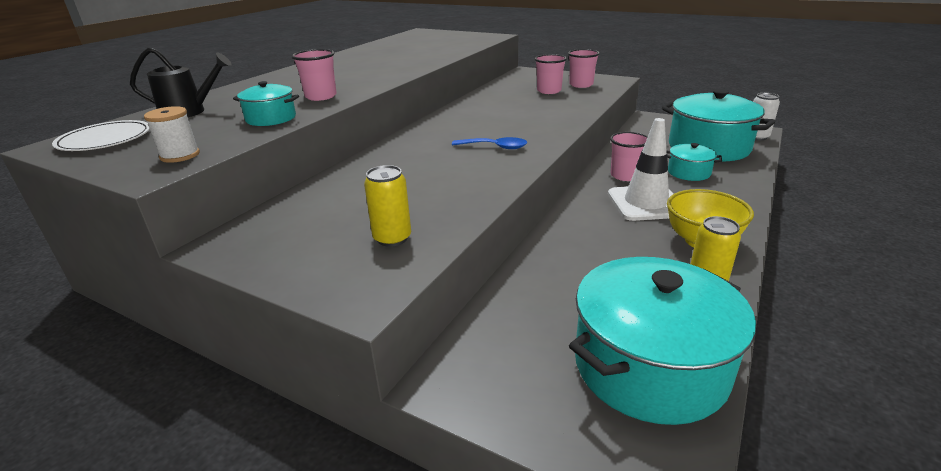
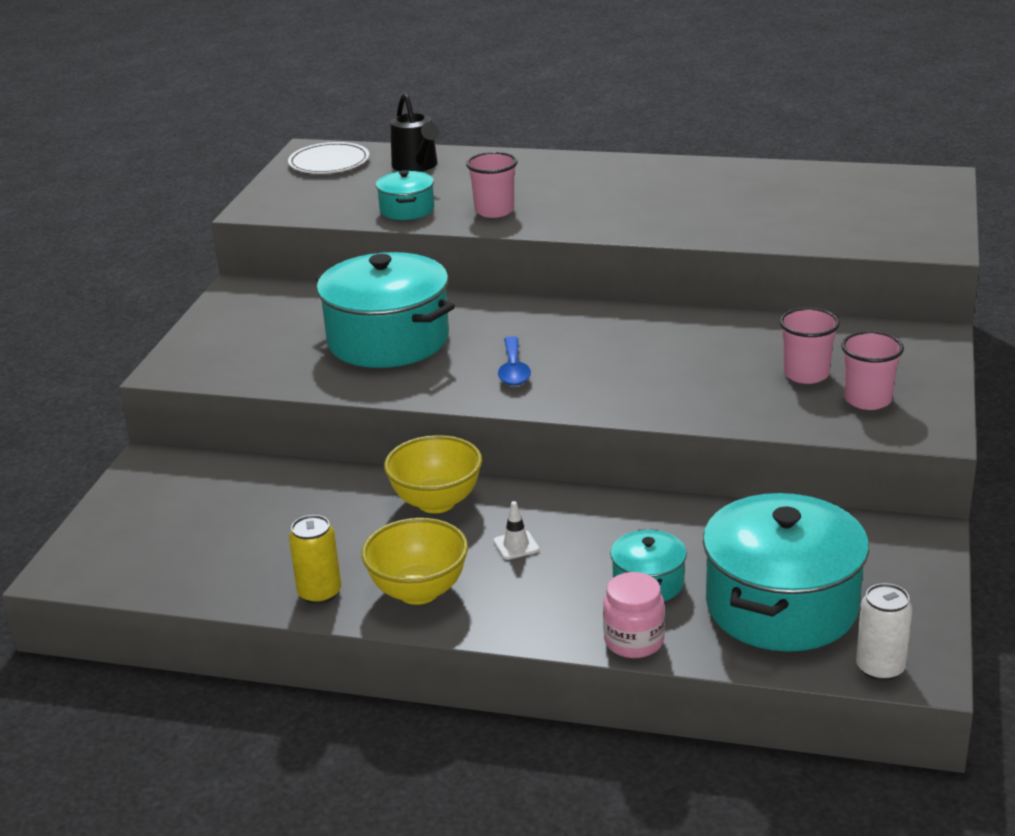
camera: 75 degrees right, 0 degrees up
white spool [144,106,200,163] -> none
yellow can [364,165,411,247] -> none
turquoise pot [569,257,756,425] -> turquoise pot moved to [315,252,455,368]
white traffic cone [608,118,673,221] -> white traffic cone [494,501,539,560], size x0.40
pink cup [610,132,648,181] -> none
none -> yellow bowl [384,435,482,513]
none -> pink jar [603,572,665,658]

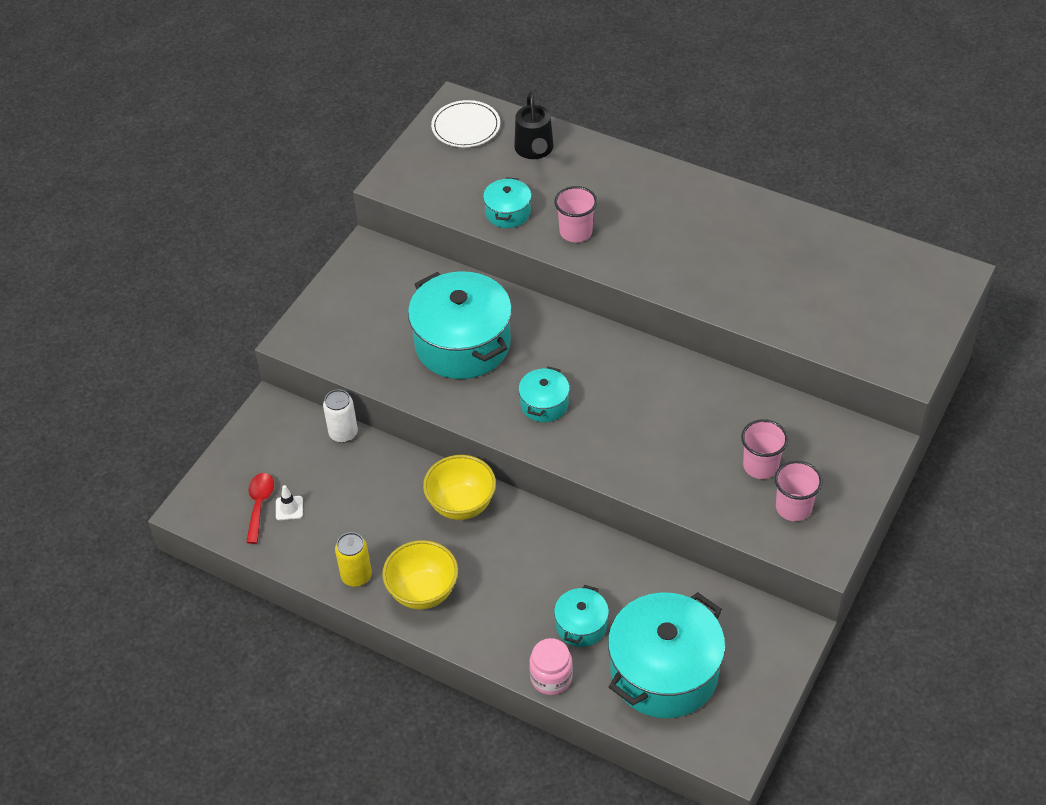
camera: 15 degrees right, 20 degrees up
white traffic cone [494,501,539,560] -> white traffic cone moved to [276,485,303,520]
blue spoon [498,336,531,386] -> turquoise pot [518,367,570,422]
white can [856,583,912,681] -> white can moved to [323,389,358,443]
none -> red spoon [246,473,274,544]

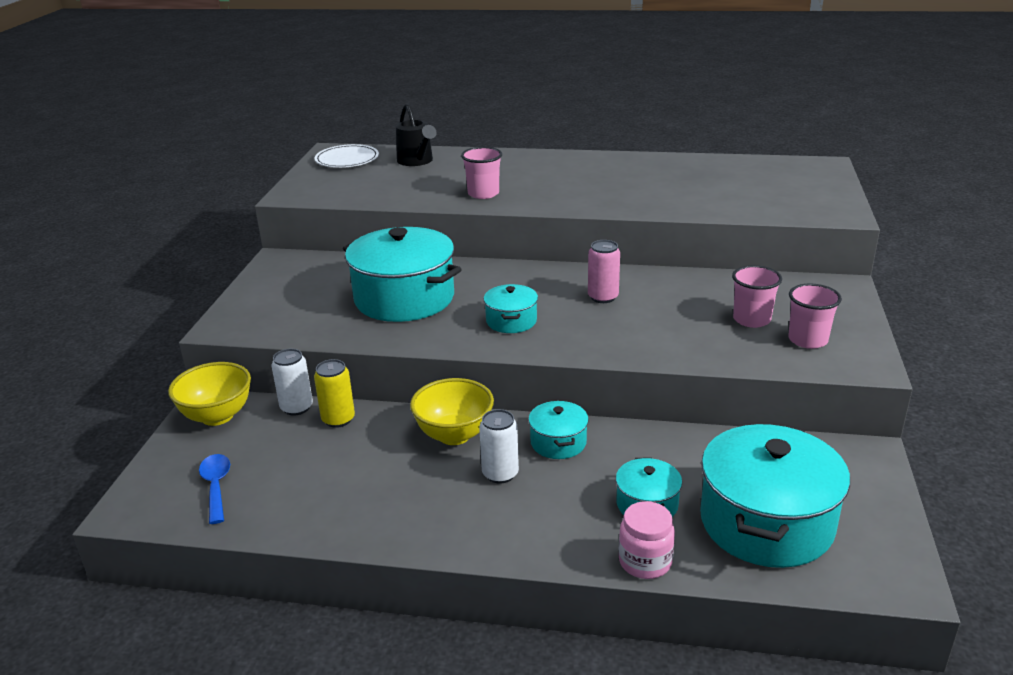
camera: 20 degrees left, 20 degrees down
red spoon [246,473,274,544] -> blue spoon [199,454,230,524]
white traffic cone [276,485,303,520] -> none
yellow can [335,532,372,587] -> yellow can moved to [314,359,355,428]
yellow bowl [382,540,458,610] -> yellow bowl moved to [168,362,251,426]
turquoise pot [483,177,531,228] -> turquoise pot moved to [528,400,589,459]
none -> white can [479,409,519,484]
none -> pink can [588,240,620,303]

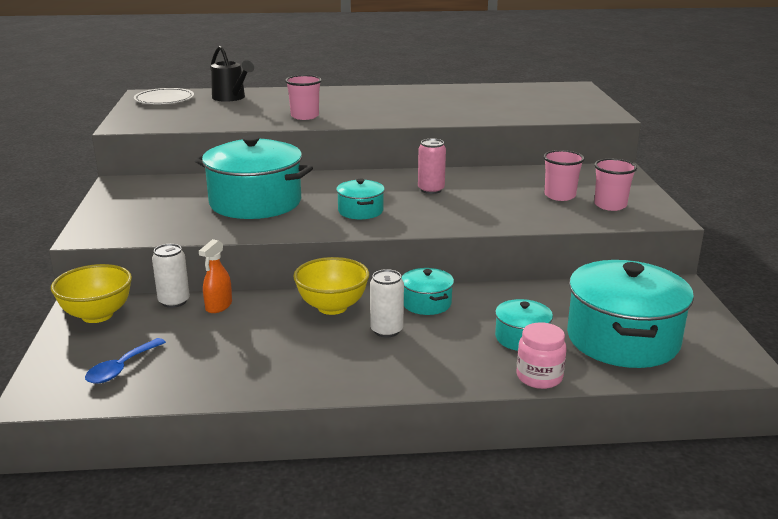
camera: 15 degrees left, 5 degrees down
blue spoon [199,454,230,524] -> blue spoon turned 120 degrees counterclockwise [85,338,166,384]
yellow can [314,359,355,428] -> orange spray bottle [199,239,232,313]

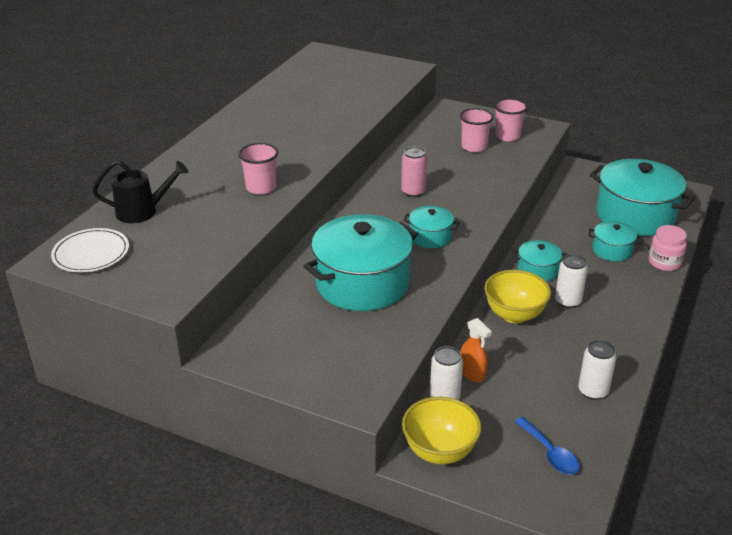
camera: 60 degrees left, 10 degrees up
none -> white can [578,340,617,400]

